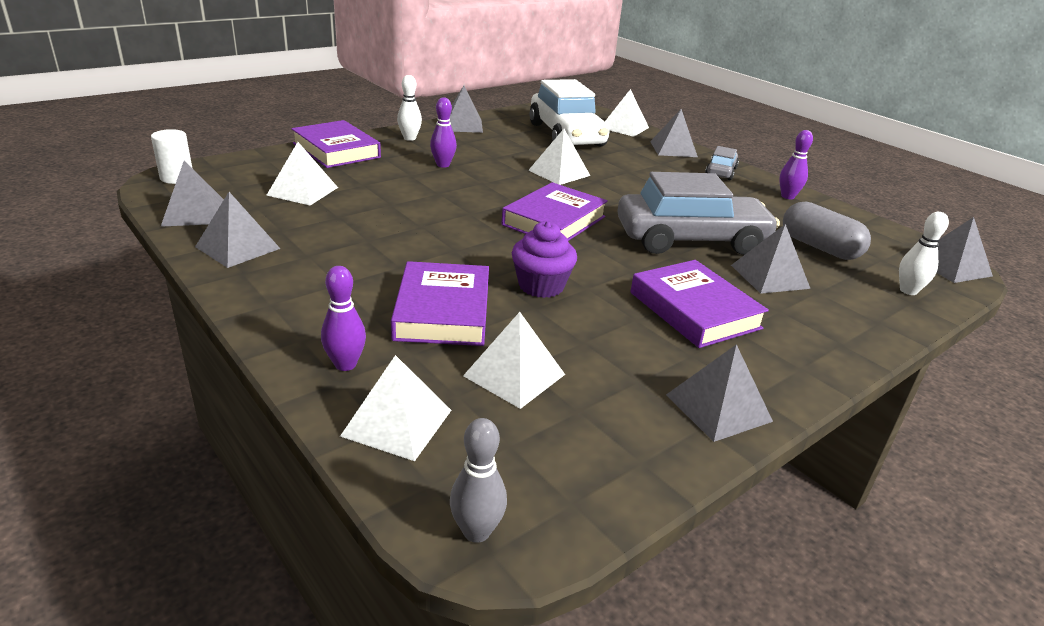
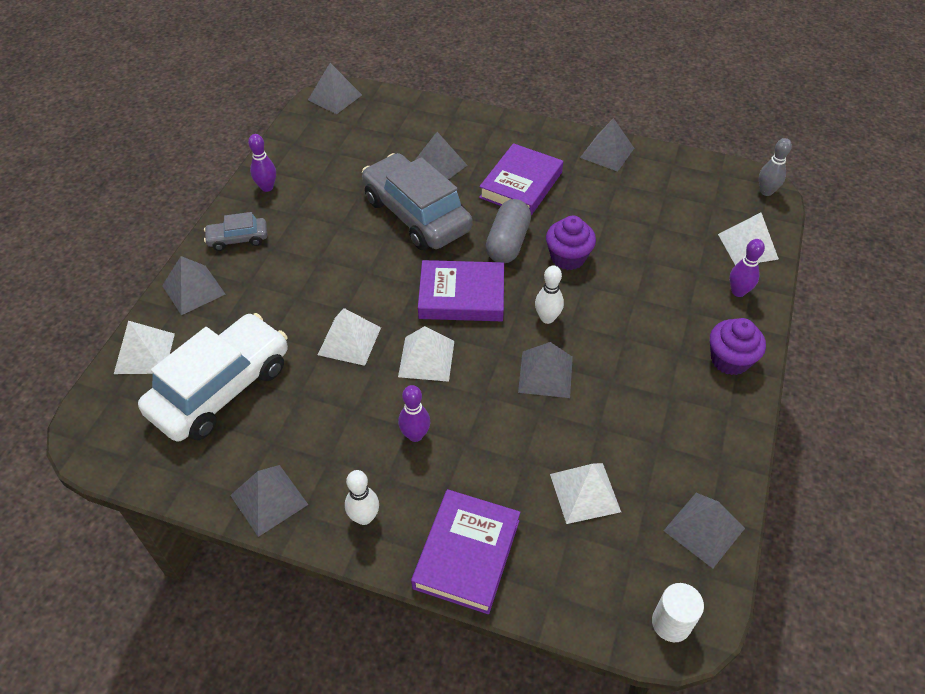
camera: 120 degrees left, 20 degrees up
grey pyramid [195,192,280,268] -> grey pyramid moved to [518,342,573,398]
purple book [391,261,489,346] -> none
white pyramid [463,312,565,409] -> white pyramid moved to [398,326,454,382]
grey capsule [783,201,871,260] -> grey capsule moved to [486,199,531,263]
white bowling pin [899,212,949,295] -> white bowling pin moved to [535,266,564,324]
none -> purple cupcake [710,318,766,375]

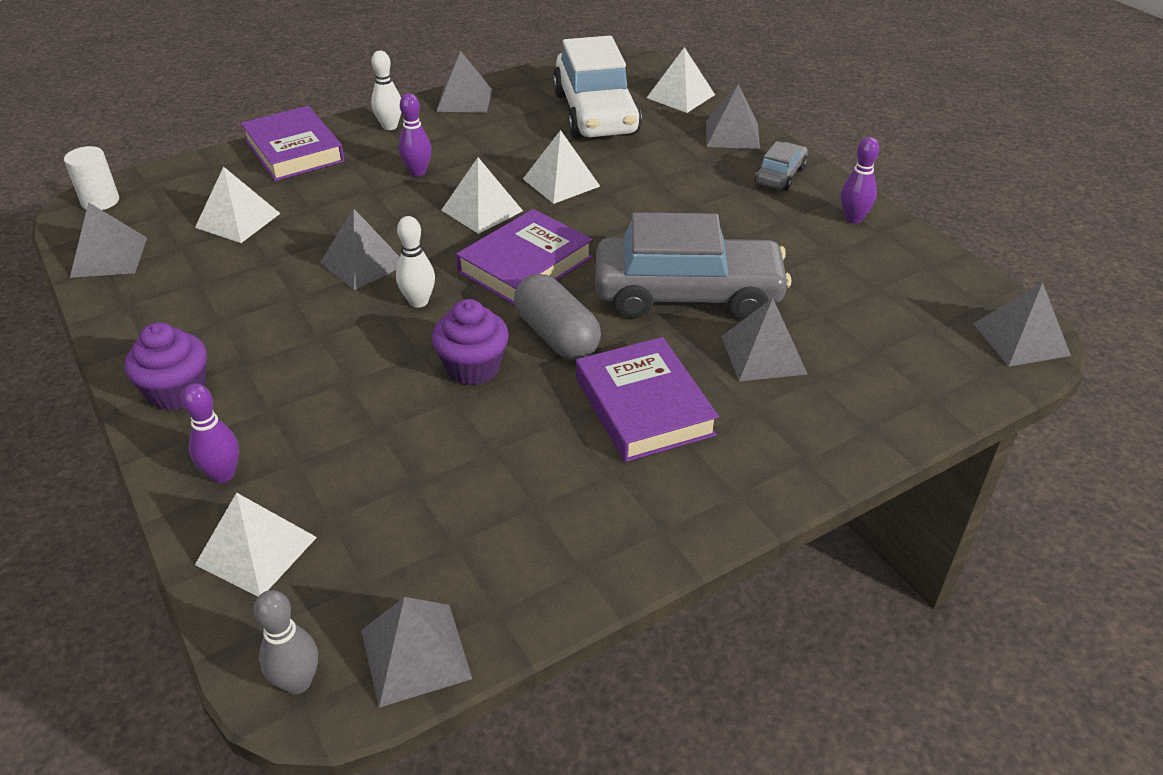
camera: 130 degrees right, 10 degrees down
grey pyramid [580,118,634,172] -> grey pyramid moved to [361,597,472,708]

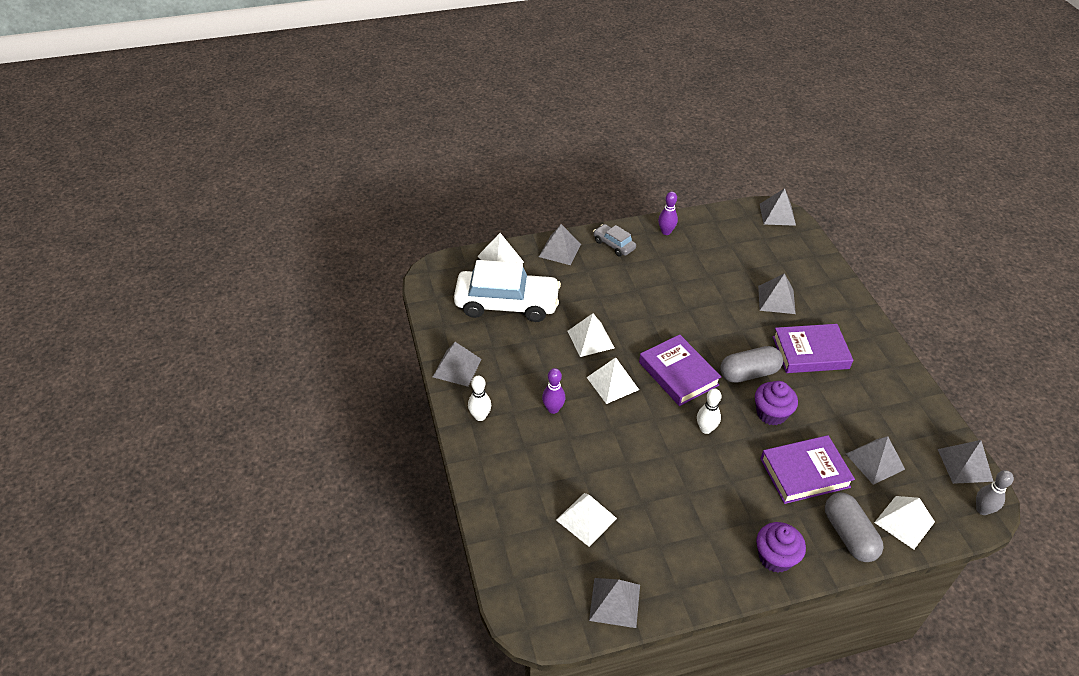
camera: 75 degrees left, 5 degrees up
white cylinder [64,146,119,210] -> none
purple bowling pin [181,383,239,483] -> grey capsule [825,493,884,562]
purple book [241,106,345,181] -> purple book moved to [760,435,855,504]
grey pyramid [320,209,400,290] -> grey pyramid moved to [846,436,905,485]
grey car [595,212,791,320] -> none

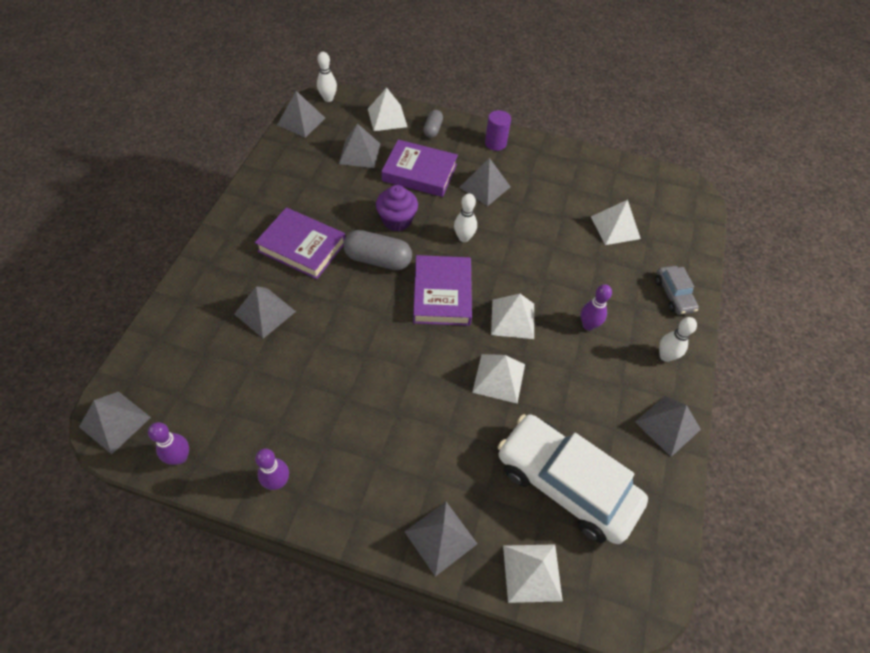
camera: 150 degrees left, 10 degrees up
grey pyramid [589,578,640,628] -> grey pyramid moved to [459,158,510,206]
grey car [593,224,636,257] -> grey car moved to [655,266,699,315]
purple cupcake [756,522,806,573] -> purple cylinder [485,110,511,151]
grey capsule [825,493,884,562] -> grey capsule [423,110,443,138], size x0.58
grey bowling pin [976,470,1014,515] -> white bowling pin [317,52,337,102]
none -> purple bowling pin [148,422,189,465]

